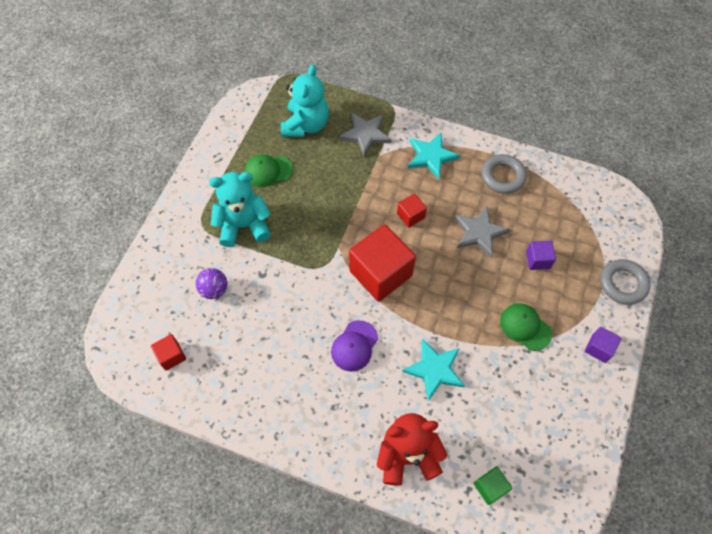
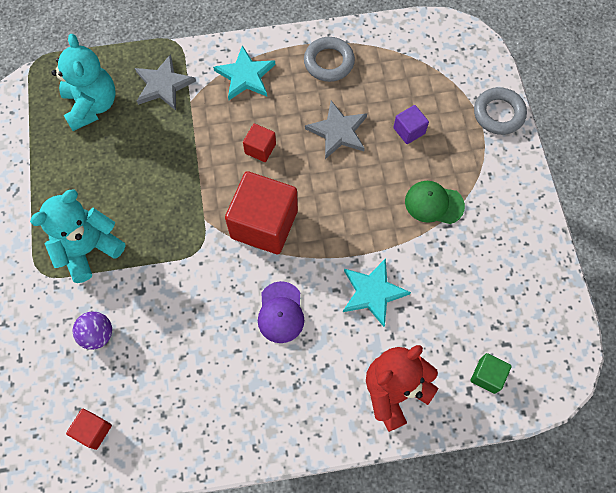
camera: 30 degrees left, 5 degrees up
green cap [245,154,293,187] -> none
purple cube [585,327,622,363] -> none

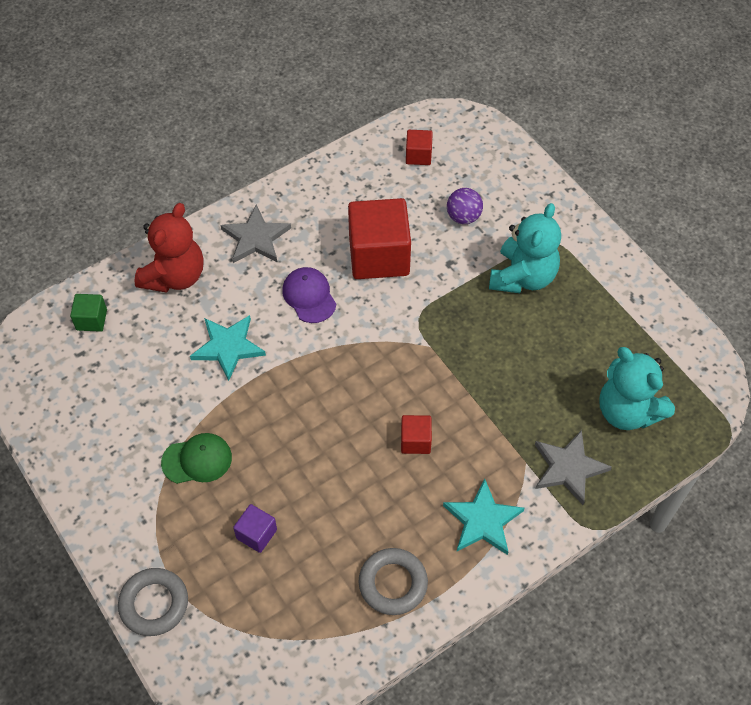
camera: 155 degrees right, 10 degrees down
red cube [225,171,298,254] -> red cube moved to [348,198,411,279]
grey star [305,101,367,159] -> grey star moved to [221,205,291,263]

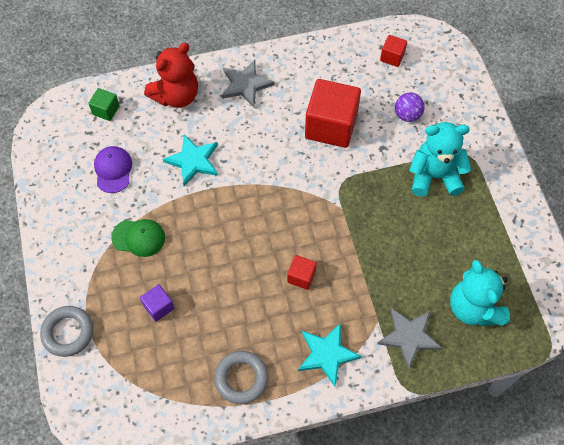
camera: 20 degrees right, 5 degrees up
purple cap [282,267,336,323] -> purple cap moved to [94,146,132,193]
turquoise teddy bear [489,203,561,293] -> turquoise teddy bear turned 135 degrees counterclockwise [409,122,471,196]

